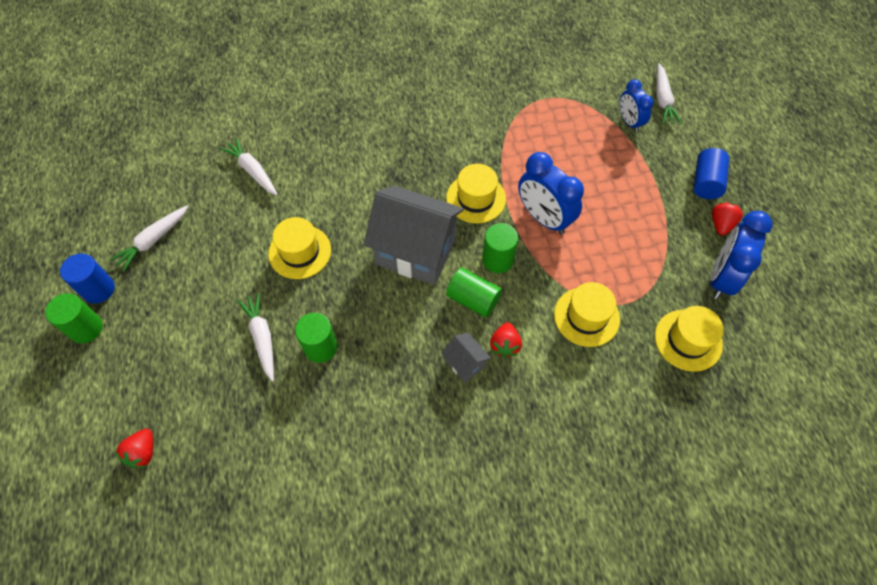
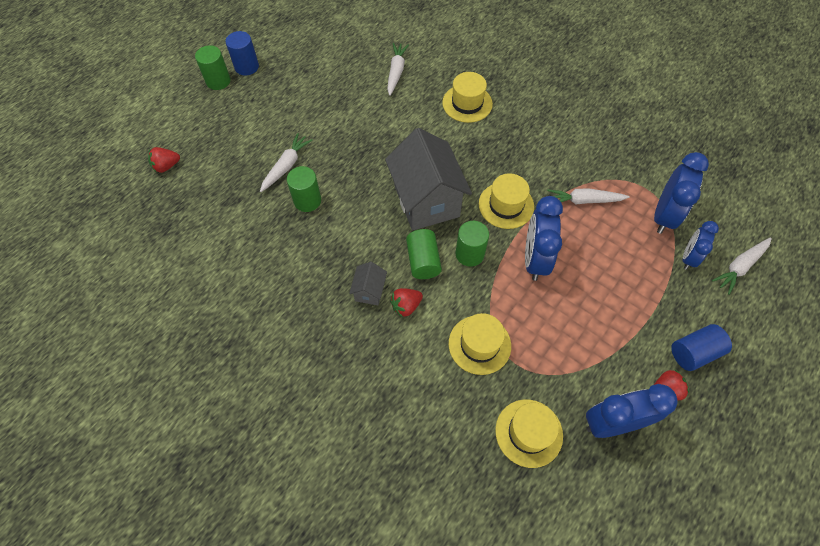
camera: 50 degrees right, 0 degrees up
white carrot [110,206,188,271] -> white carrot moved to [547,188,630,204]
yellow hat [268,217,331,279] -> yellow hat moved to [442,72,493,123]
none -> blue clock [654,152,709,234]

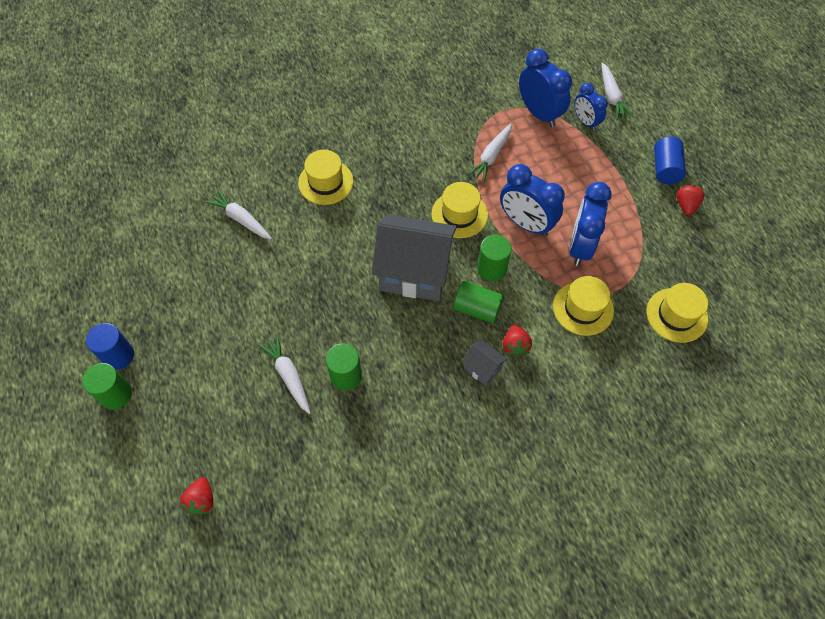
camera: 60 degrees left, 0 degrees up
blue clock [586,384,678,438] -> blue clock moved to [569,182,612,266]

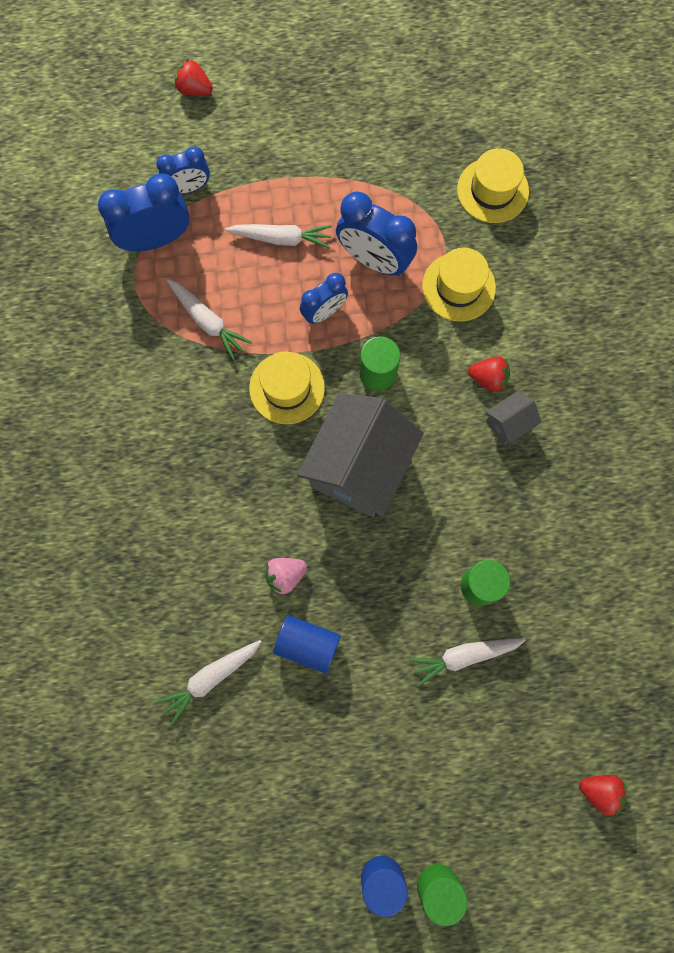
camera: 75 degrees left, 15 degrees up
yellow hat [298,150,354,205] -> none
green cylinder [453,281,504,323] -> none
blue clock [500,164,565,237] -> blue clock [300,273,348,324], size x0.62
white carrot [601,62,634,120] -> white carrot moved to [225,224,332,249]
blue cylinder [654,136,686,184] -> blue cylinder moved to [273,615,341,674]
red strawberry [676,185,705,216] -> red strawberry moved to [174,59,213,96]
none -> pink strawberry [264,558,307,595]

